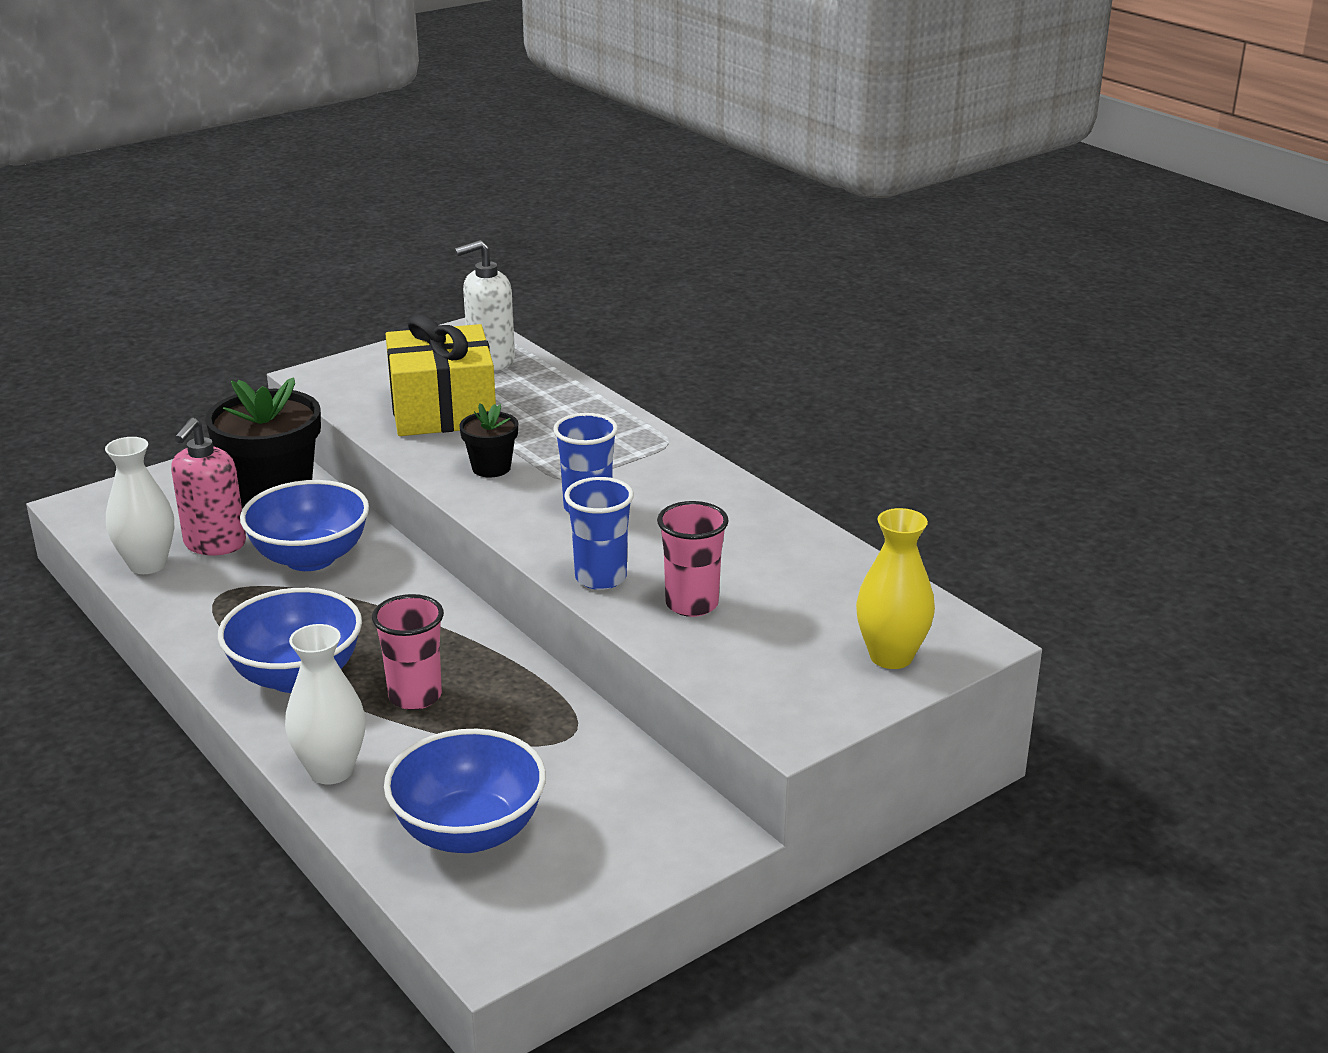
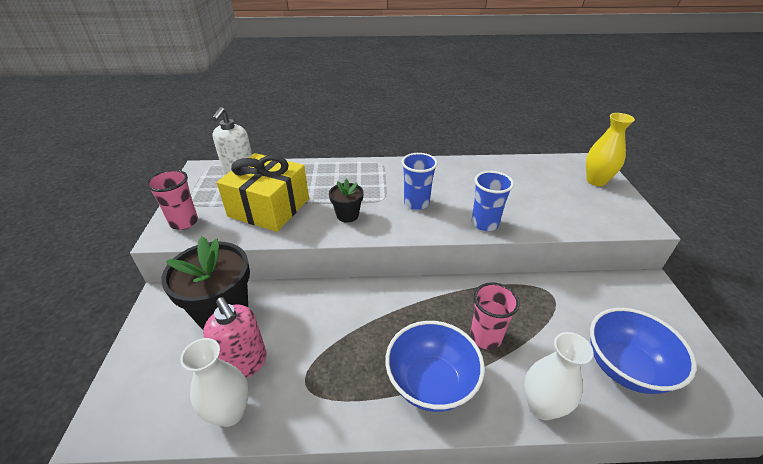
camera: 55 degrees left, 10 degrees up
blue bowl [240,480,369,571] -> none
pink cup [657,501,729,617] -> pink cup moved to [146,169,198,230]

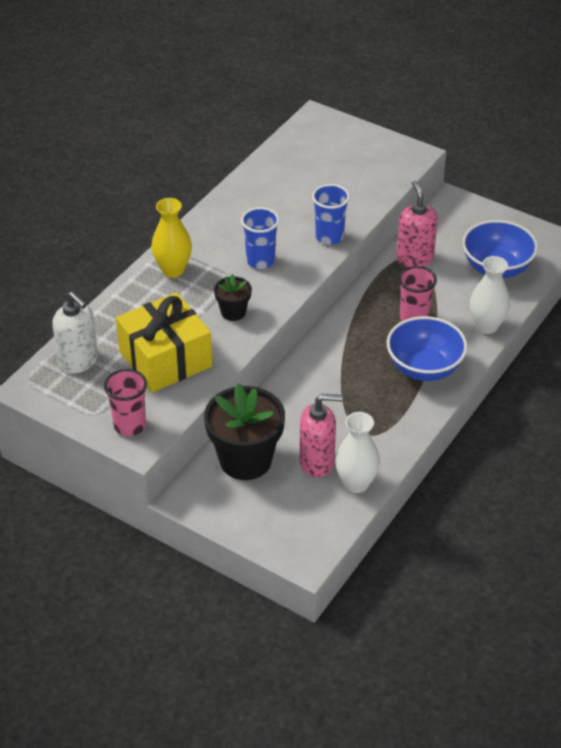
camera: 55 degrees left, 5 degrees up
yellow vase [586,113,635,186] -> yellow vase moved to [151,198,192,278]
none -> pink soap dispenser [396,181,438,267]

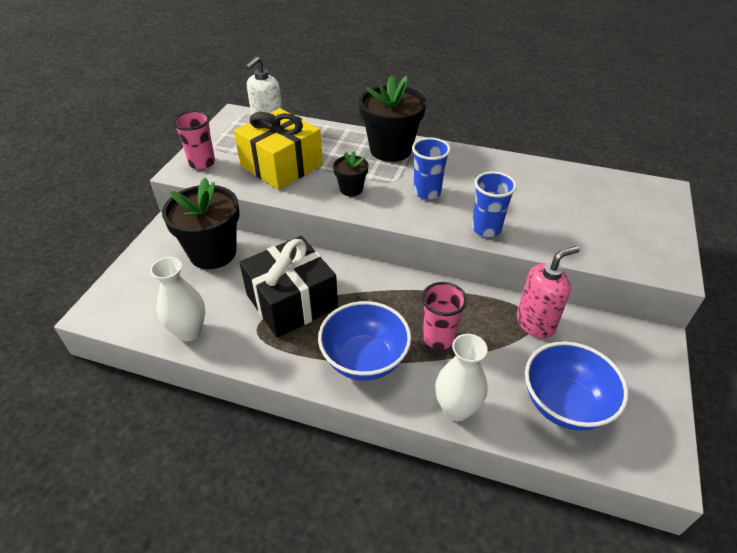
camera: 75 degrees right, 0 degrees up
yellow vase [151,198,192,278] -> black flower pot [359,76,426,162]
pink soap dispenser [299,394,343,478] -> none
none -> black gift [239,236,338,338]

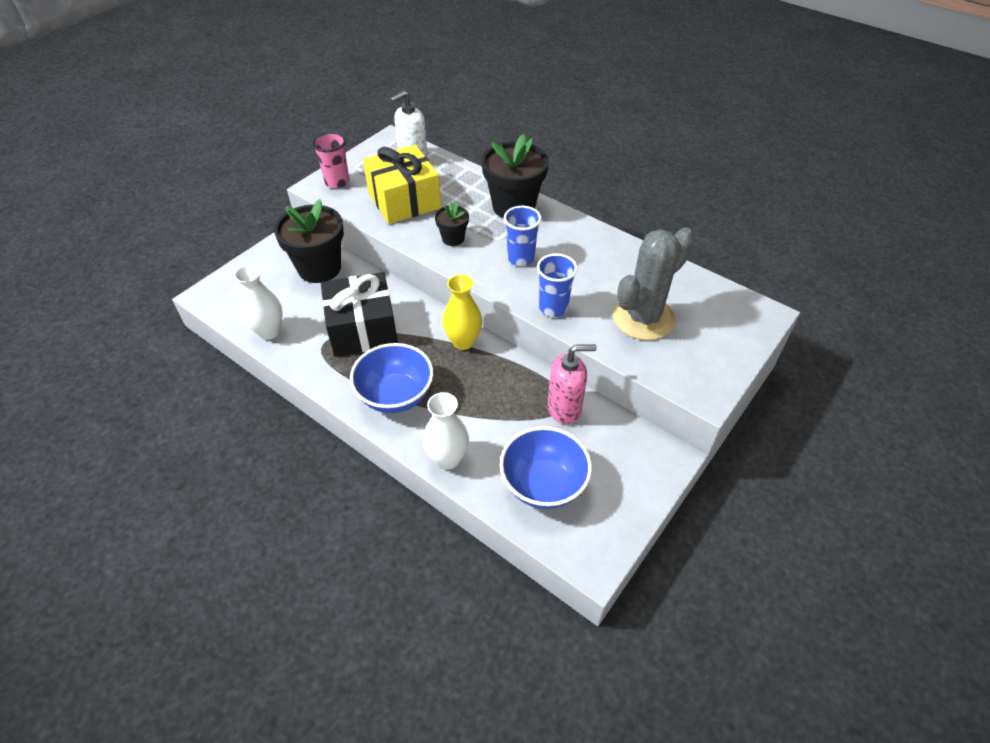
camera: 20 degrees right, 5 degrees up
pink cup [422,282,467,350] -> none
none -> yellow vase [442,274,482,350]
none -> grey cactus [613,227,695,340]

